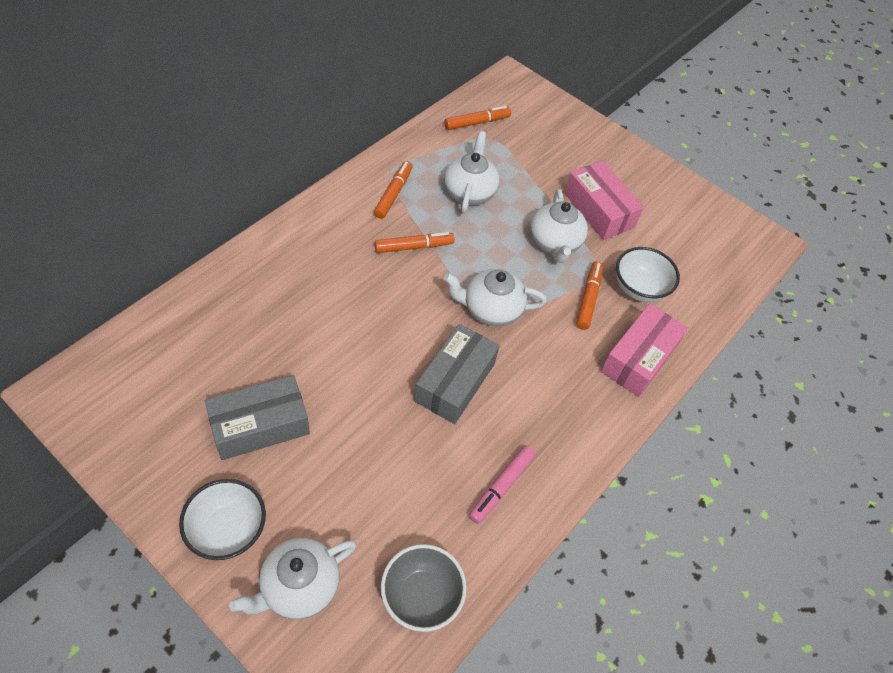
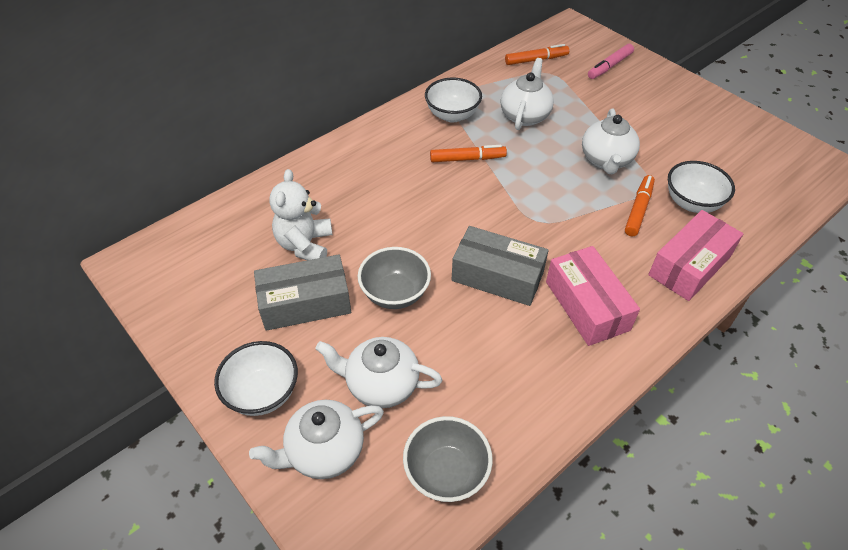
camera: 15 degrees right, 5 degrees down
orange marker [374,161,413,219] -> white bowl [425,78,482,122]
grey box [414,324,500,424] -> grey box turned 75 degrees clockwise [452,226,549,306]
white teapot [444,269,547,326] -> white teapot moved to [315,337,442,408]
pink marker [469,446,536,524] -> pink marker moved to [588,44,634,79]
pink box [564,161,644,240] -> pink box moved to [546,246,640,346]
none -> white teddy bear [269,169,332,260]
none -> grey bowl [358,247,431,309]

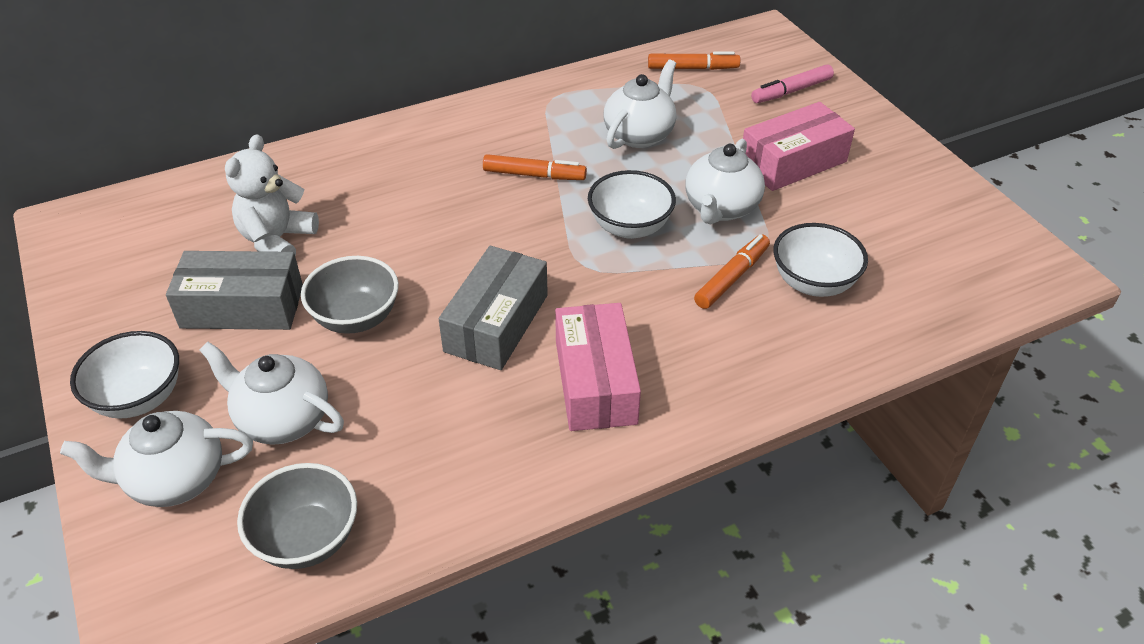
camera: 15 degrees right, 5 degrees down
white bowl [425,78,482,122] -> white bowl moved to [588,170,676,239]
grey box [452,226,549,306] -> grey box turned 75 degrees clockwise [439,246,548,370]
pink box [648,210,743,301] -> pink box moved to [743,102,855,191]

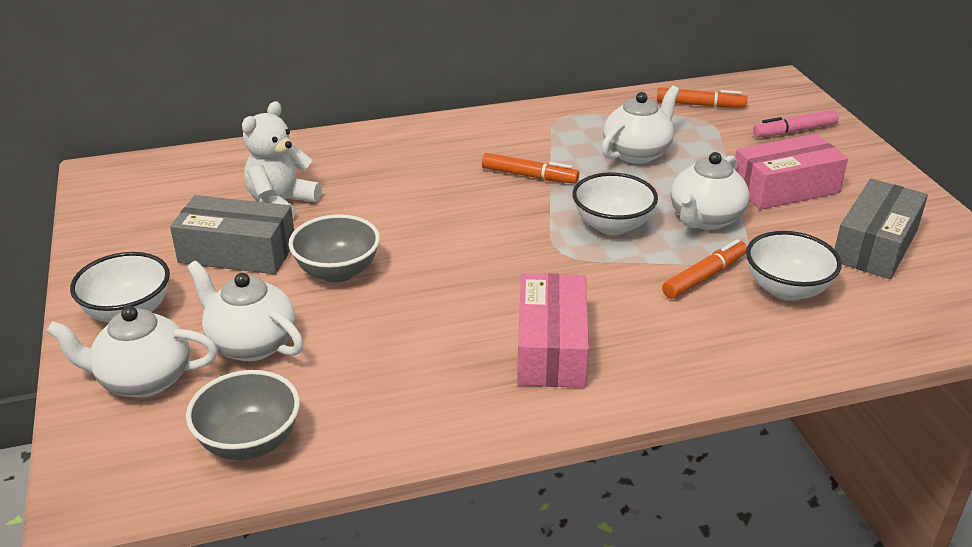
camera: 10 degrees right, 10 degrees down
grey box [439,246,548,370] -> grey box moved to [834,179,928,279]

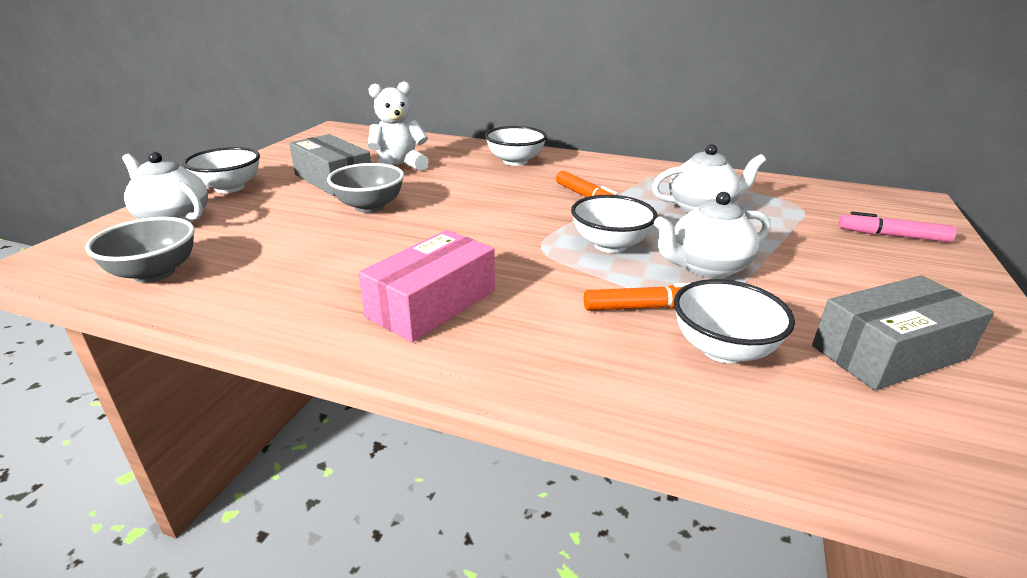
camera: 35 degrees right, 5 degrees down
white teapot [187,261,304,361] -> none
orange marker [657,88,747,108] -> none
pink box [735,134,848,210] -> none
none -> white bowl [485,126,547,166]

